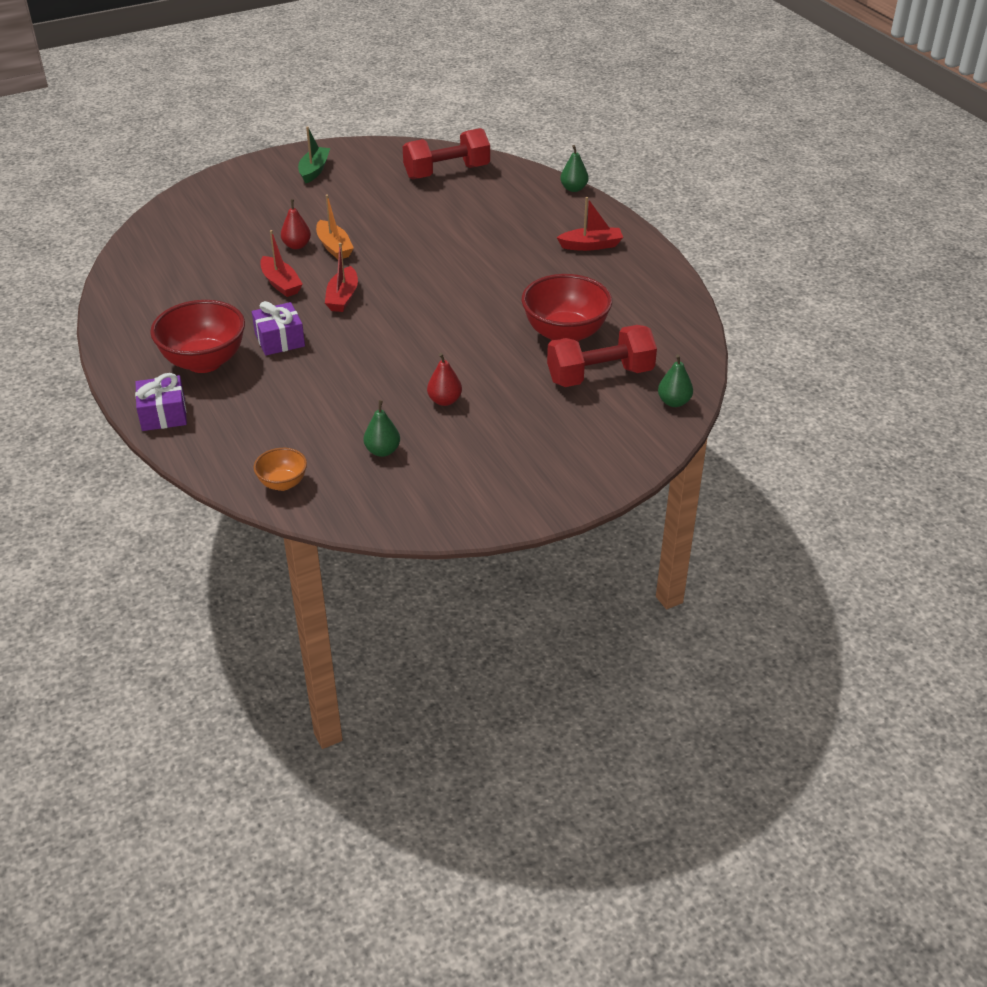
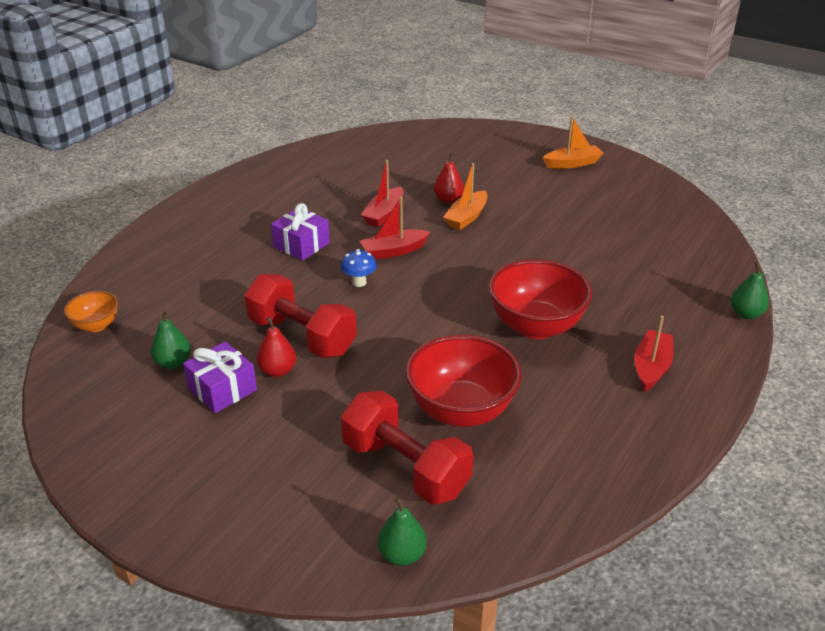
camera: 60 degrees right, 5 degrees down
purple gift [135,373,187,431] -> purple gift moved to [183,342,257,413]
red bowl [150,300,245,373] -> red bowl moved to [488,259,592,339]
green boat [298,126,330,183] -> orange boat [543,116,603,169]
red dumbbell [403,128,490,179] -> red dumbbell moved to [244,274,357,358]
red boat [556,197,623,251] -> red boat turned 120 degrees counterclockwise [634,315,674,392]
none -> blue mushroom [341,249,377,287]

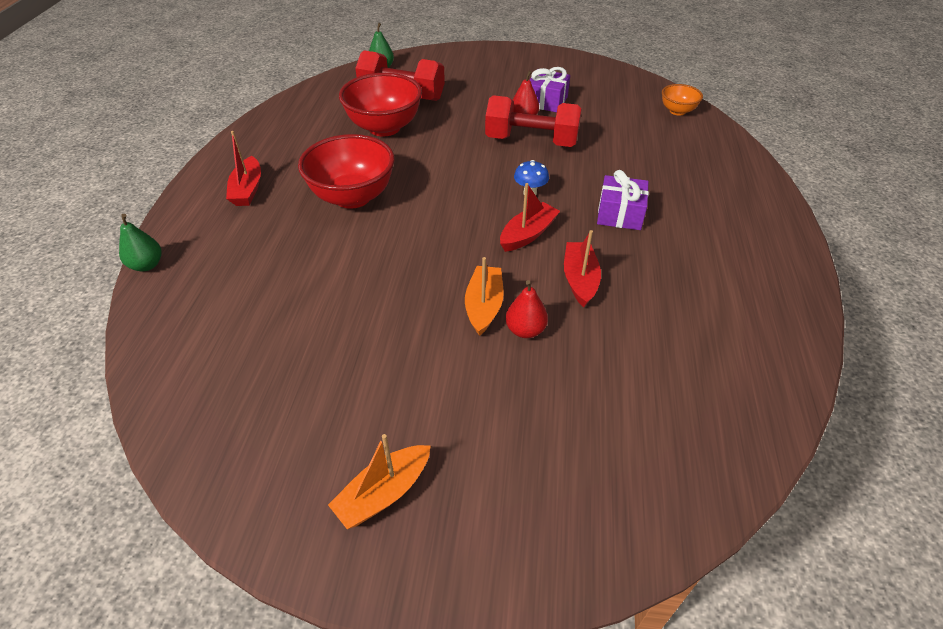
camera: 155 degrees right, 10 degrees up
green pear [151,310,191,369] -> none

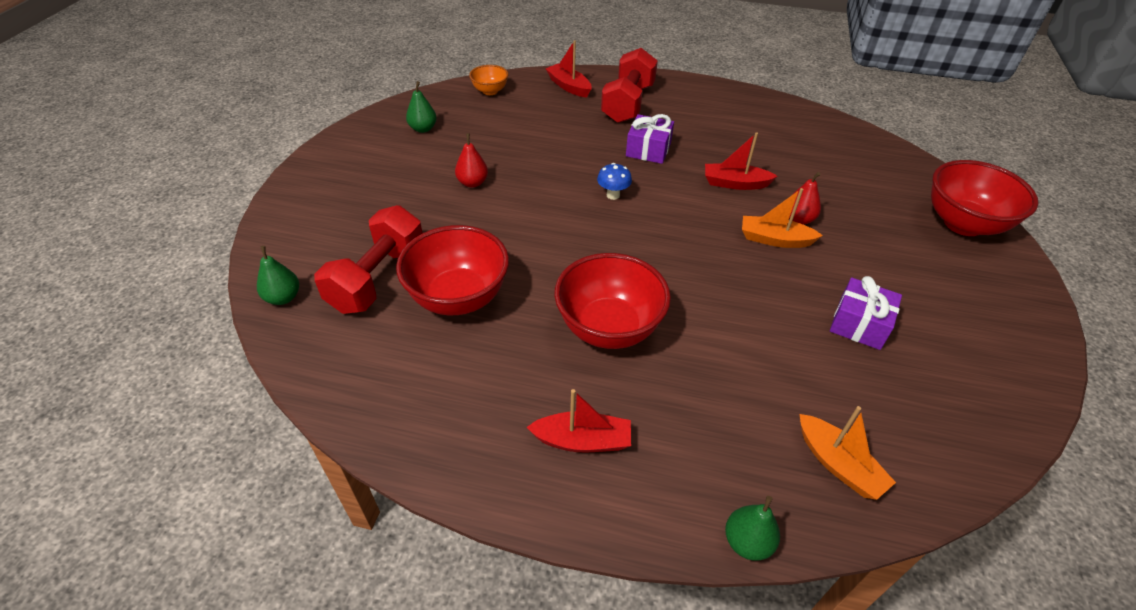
camera: 85 degrees left, 0 degrees up
orange boat [328,434,431,529] -> orange boat moved to [799,406,896,500]
red dumbbell [485,95,582,147] -> red dumbbell moved to [601,48,658,123]
red boat [500,183,560,252] -> red boat moved to [545,40,592,98]
purple gift [530,67,570,113] -> purple gift moved to [830,276,902,350]
none -> green pear [406,81,437,133]
none -> red bowl [931,160,1038,236]

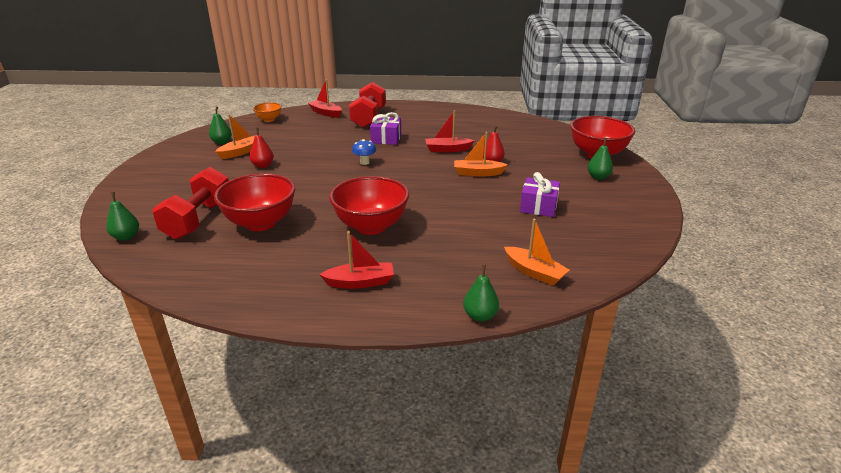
camera: 10 degrees left, 15 degrees down
none -> orange boat [215,114,255,159]
none -> green pear [587,138,613,180]

